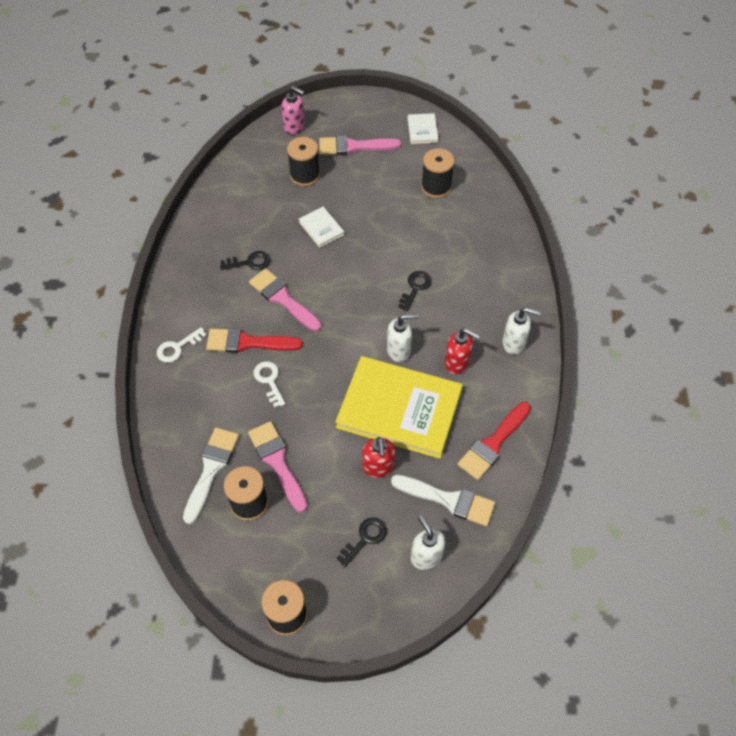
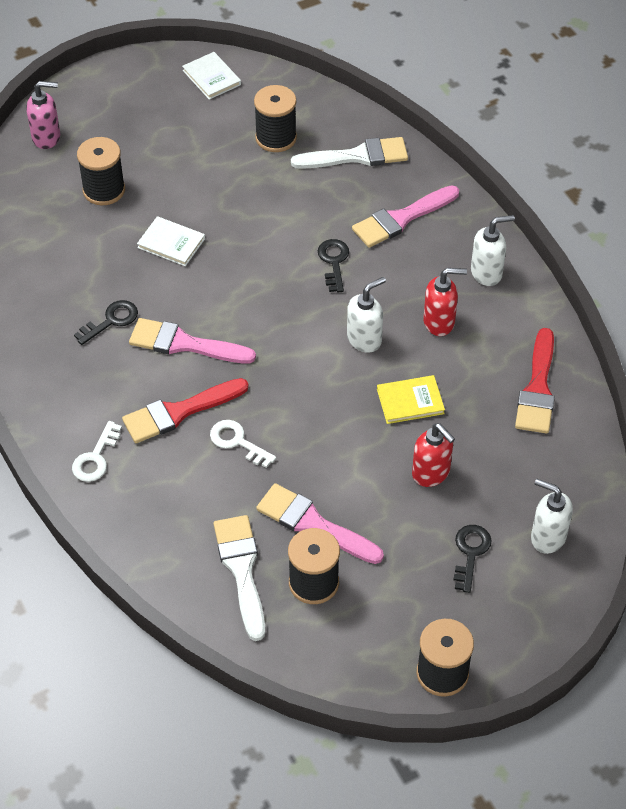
camera: 30 degrees left, 5 degrees down
pink brush [319,135,401,155] -> pink brush moved to [352,185,459,248]
yellow book [335,356,463,459] -> yellow book [377,375,445,424], size x0.42
white brush [391,475,495,526] -> white brush moved to [291,137,408,169]

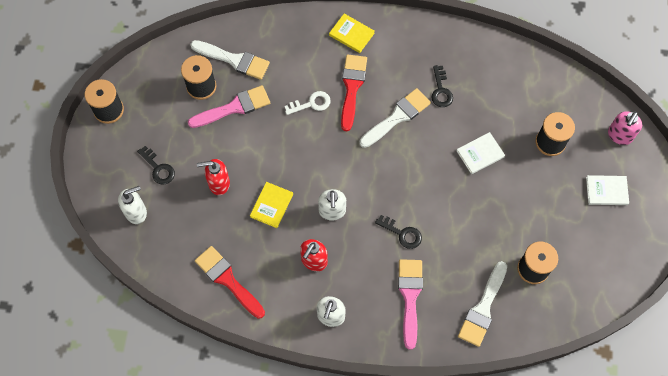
camera: 125 degrees right, 15 degrees up
white key [72,421,122,482] -> yellow book [329,14,375,53]
pink brush [129,318,256,364] -> white brush [360,88,431,148]
white book [182,52,241,100] -> white book moved to [586,175,629,205]

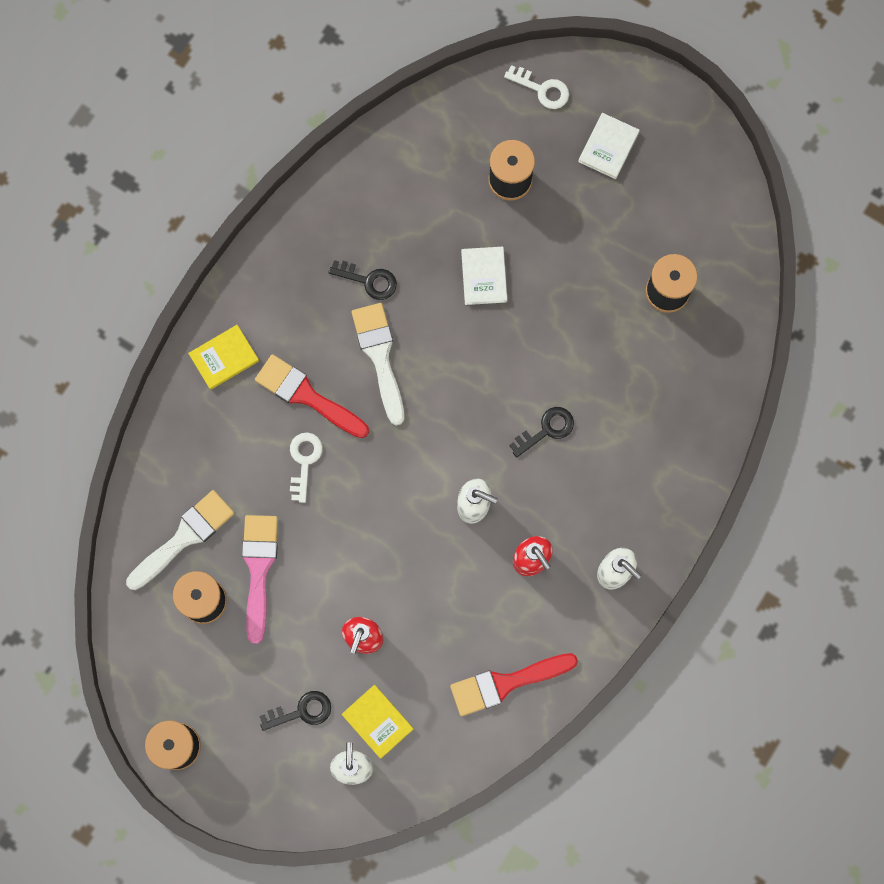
camera: 65 degrees left, 10 degrees up
yellow book [250,182,293,228] -> yellow book moved to [342,685,413,759]
pink brush [398,259,423,350] -> none
white brush [458,261,507,347] -> none
pink soap dispenser [608,111,642,145] -> white key [504,65,569,109]

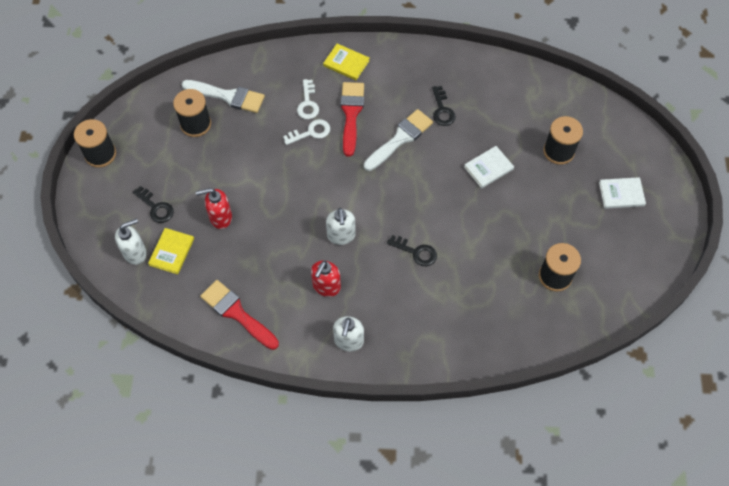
camera: 60 degrees right, 15 degrees down
pink brush [242,515,278,644] -> none
white key [504,65,569,109] -> white key moved to [297,79,319,119]

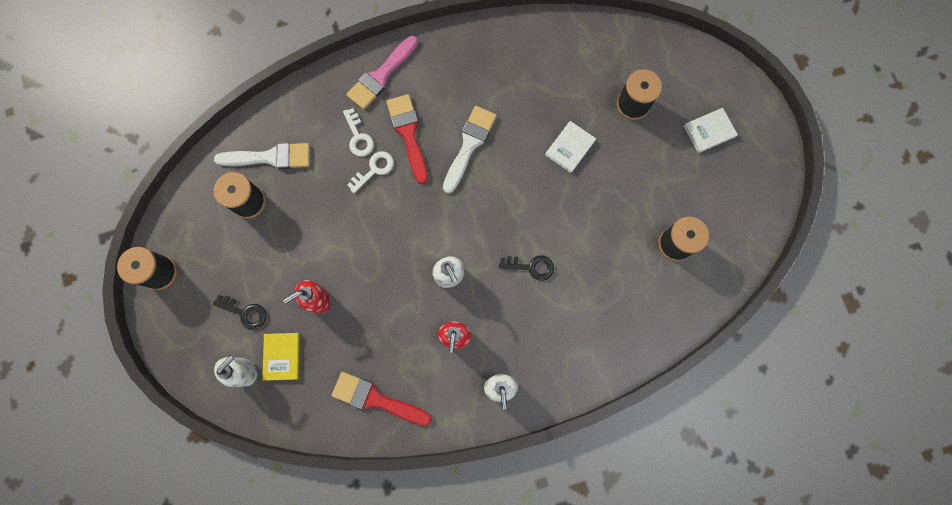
camera: 20 degrees left, 15 degrees up
yellow book [323,44,370,80] -> pink brush [346,36,418,110]
black key [432,86,456,126] -> none

